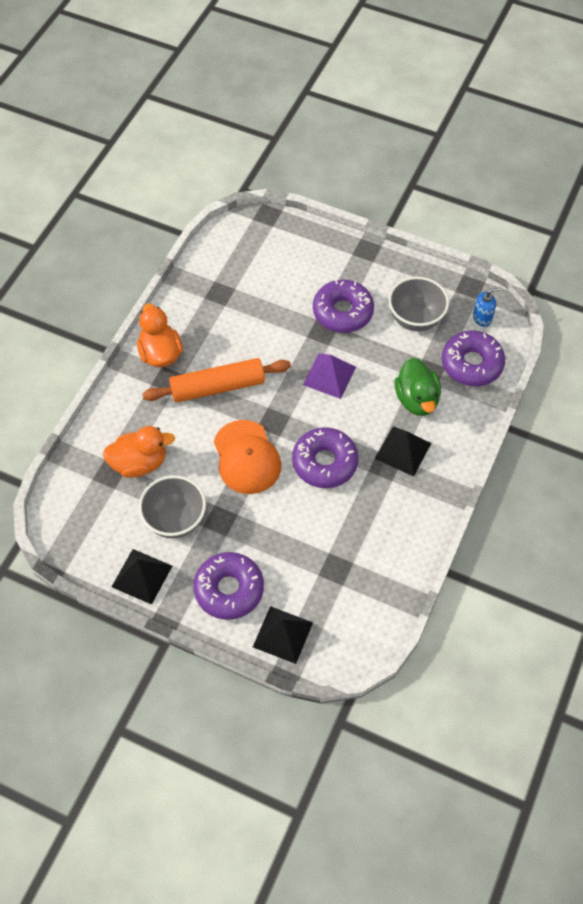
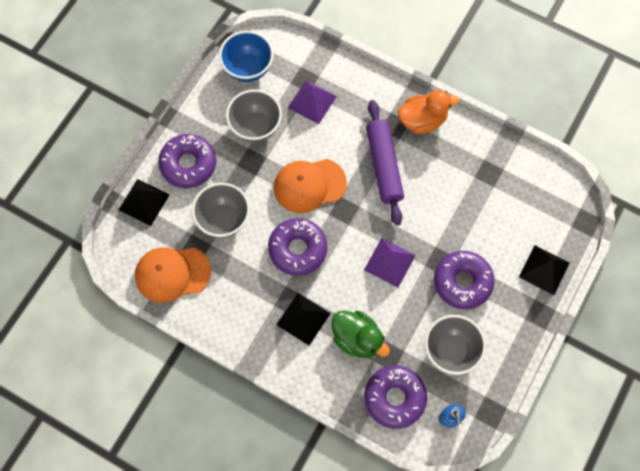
camera: 95 degrees right, 10 degrees up
orange duck [103,426,175,478] -> purple pyramid [288,80,337,124]
black pyramid [112,549,172,605] -> black pyramid moved to [519,245,570,295]
orange rolling pin [142,358,291,403] -> purple rolling pin [366,100,404,225]
green duck [395,358,441,416] -> green duck turned 135 degrees counterclockwise [332,311,390,358]
none -> orange cap [135,247,211,303]
none -> grey bowl [192,183,250,238]
none -> blue bowl [219,31,274,82]

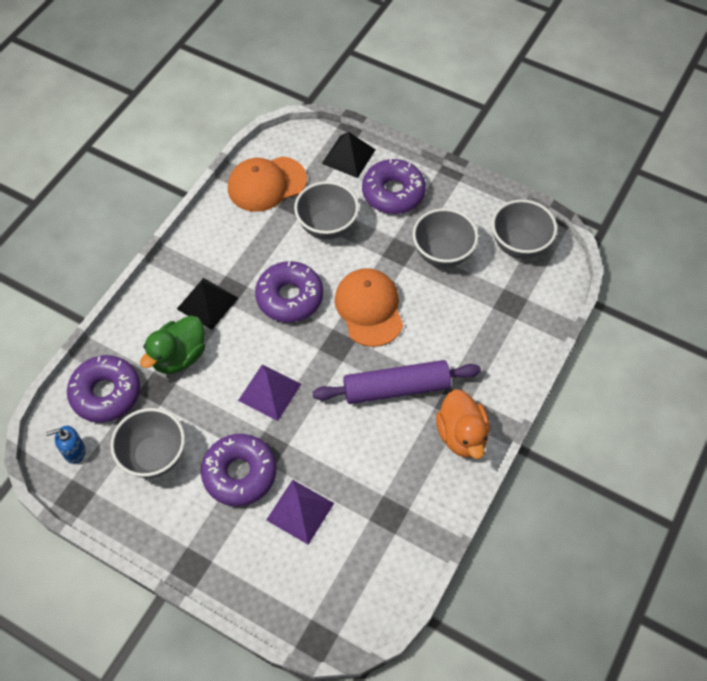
camera: 90 degrees right, 10 degrees down
orange cap [135,247,211,303] -> orange cap turned 105 degrees counterclockwise [228,156,307,212]
blue bowl [219,31,274,82] -> grey bowl [492,199,557,259]
purple pyramid [288,80,337,124] -> purple pyramid moved to [266,480,334,545]
black pyramid [519,245,570,295] -> none

